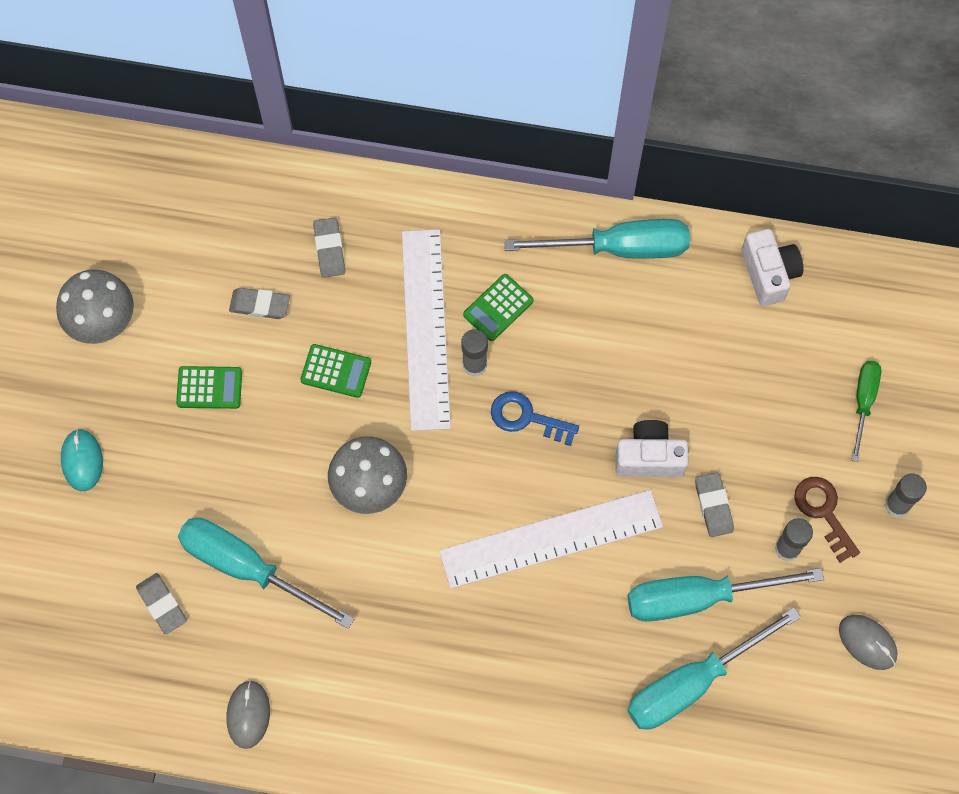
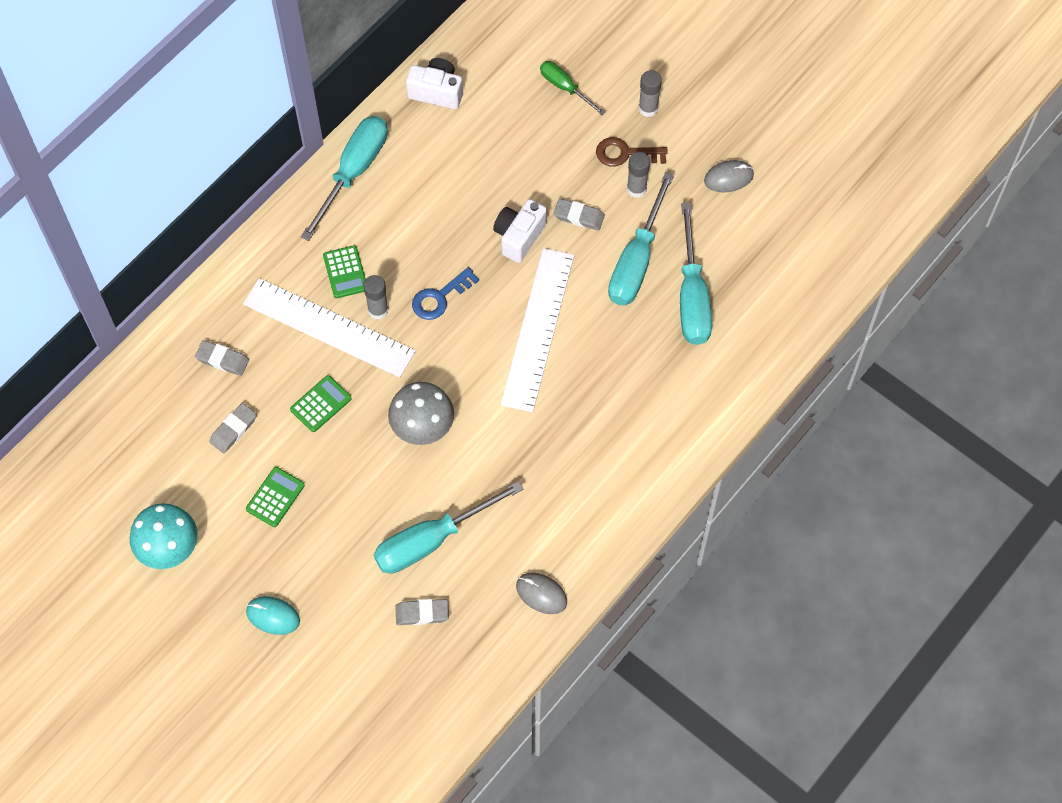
camera: 60 degrees left, 5 degrees down
grey mushroom [56,270,134,344] -> turquoise mushroom [130,503,198,569]

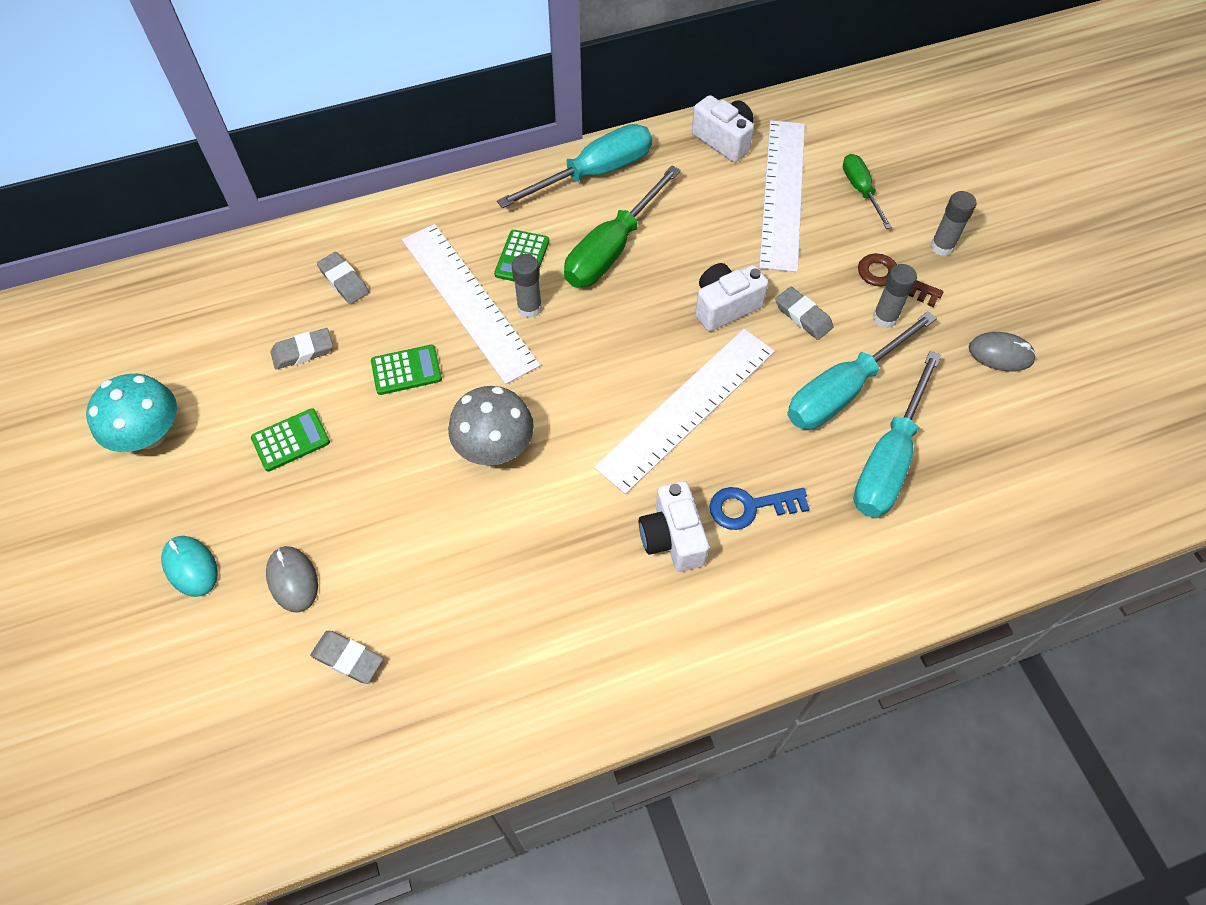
camera: 30 degrees right, 5 degrees down
turquoise screwdriver [374,481,524,573] -> none
blue key [412,267,479,320] -> blue key moved to [710,487,810,530]
grey mouse [516,572,567,614] -> grey mouse moved to [266,546,318,613]
none -> green screwdriver [564,166,681,287]
none -> white camera [639,481,709,572]
none -> white ruler [759,120,805,272]

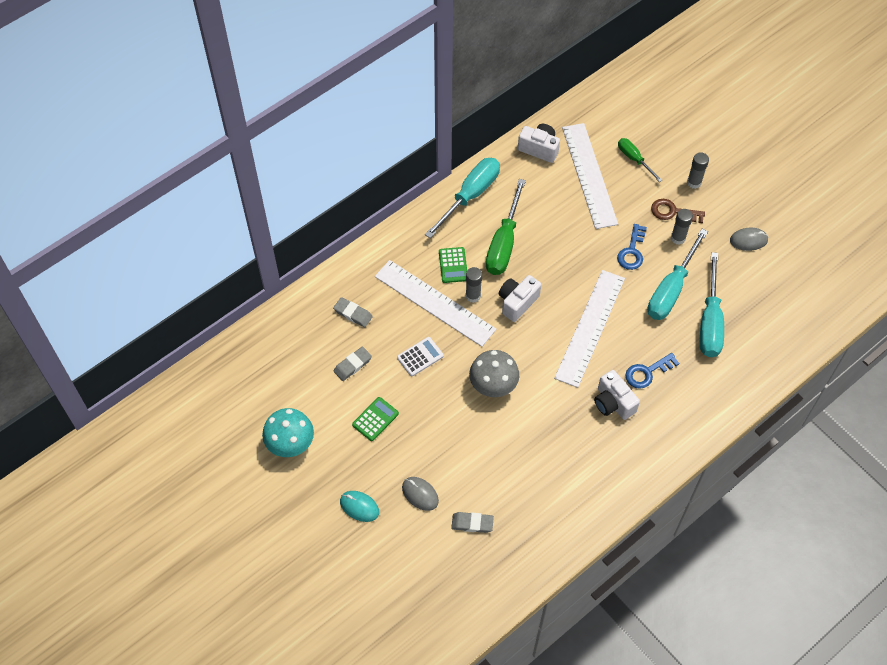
camera: 20 degrees left, 0 degrees up
green calculator [371,345,442,395] -> white calculator [397,337,444,376]
white camera [695,263,768,331] -> white camera moved to [499,275,541,322]
grey eraser [775,287,833,340] -> blue key [617,224,647,270]

